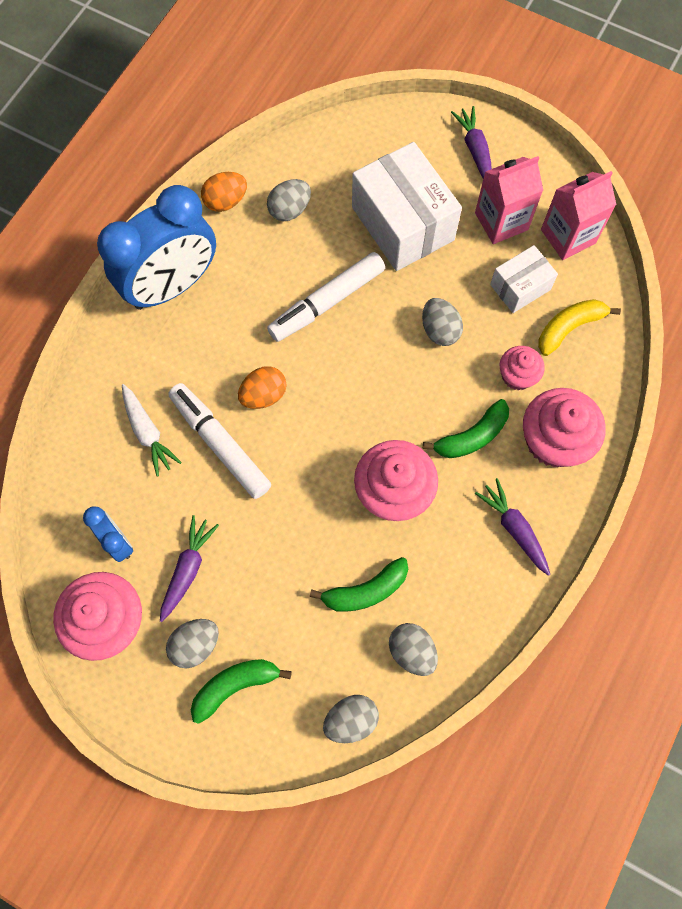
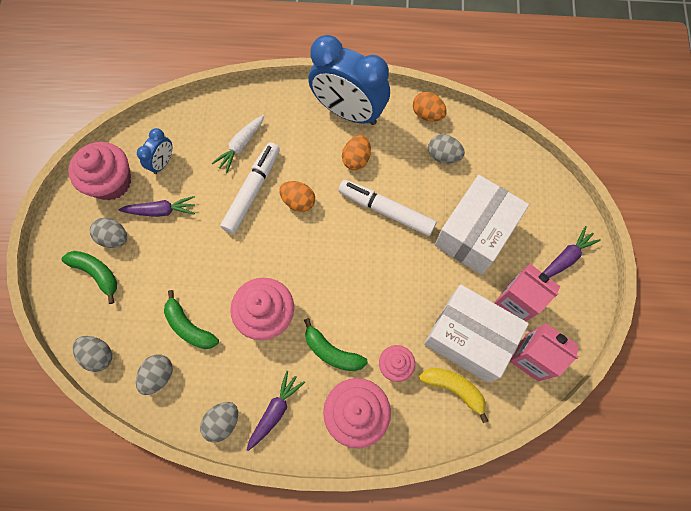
camera: 65 degrees right, 0 degrees up
grey egg [422,298,463,346] -> grey egg moved to [200,402,238,443]
white box [490,245,558,313] -> white box [424,285,529,382], size x1.84
none -> orange egg [342,135,371,170]

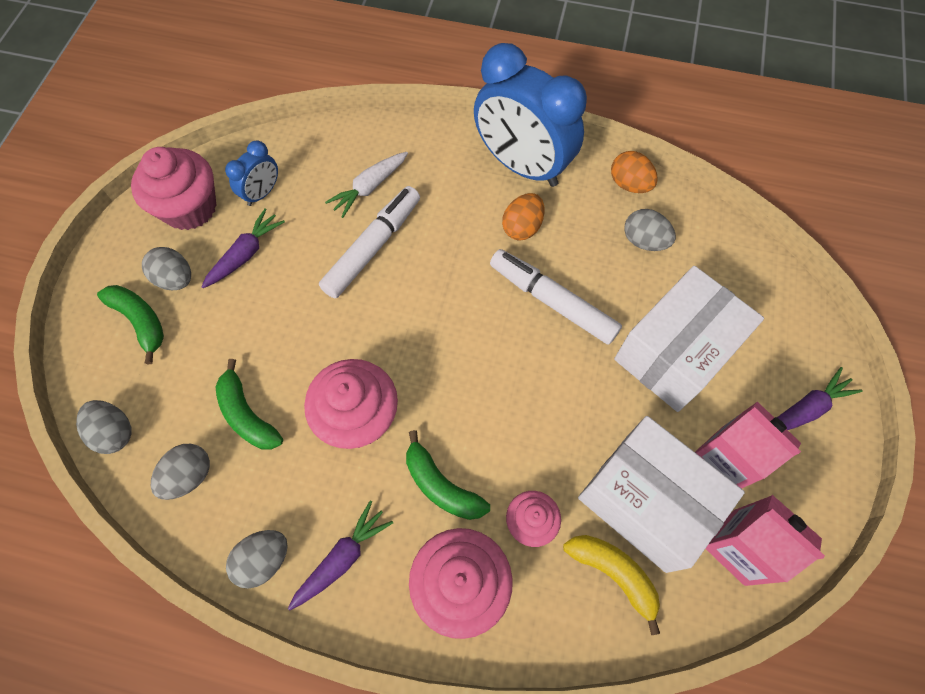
camera: 10 degrees right, 5 degrees down
purple carrot [118,196,195,217] -> purple carrot turned 60 degrees counterclockwise [201,208,285,288]
orange egg [279,181,315,212] -> none

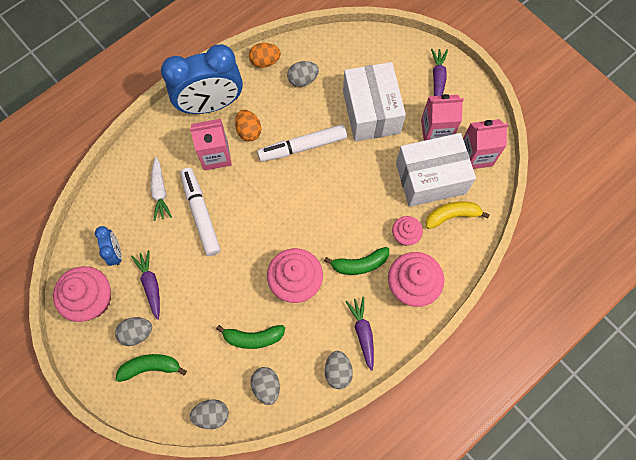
camera: 55 degrees left, 5 degrees up
none -> pink carton [190,119,232,170]

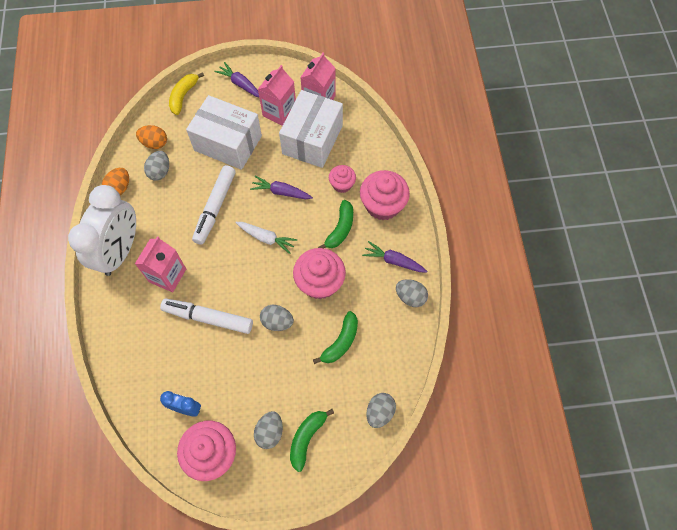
camera: 55 degrees left, 5 degrees down
purple carrot [131,250,160,320] -> purple carrot moved to [250,176,313,199]
white carrot [151,157,172,221] -> white carrot moved to [235,222,297,254]
blue clock [161,44,243,114] -> white clock [68,185,136,276]
orange egg [235,110,261,141] -> orange egg moved to [136,125,167,149]
grey egg [251,367,280,405] -> grey egg moved to [260,305,294,331]
yellow banana [426,201,490,229] -> yellow banana moved to [169,72,204,115]

